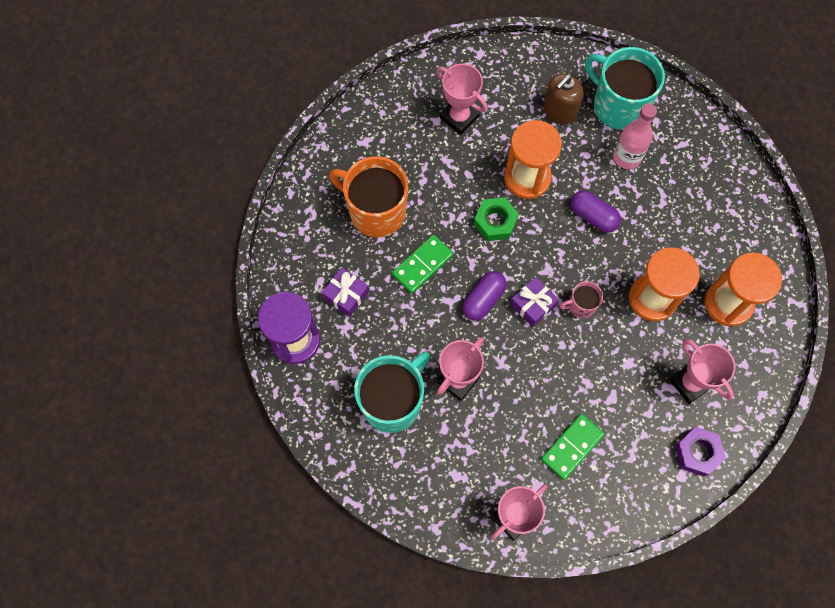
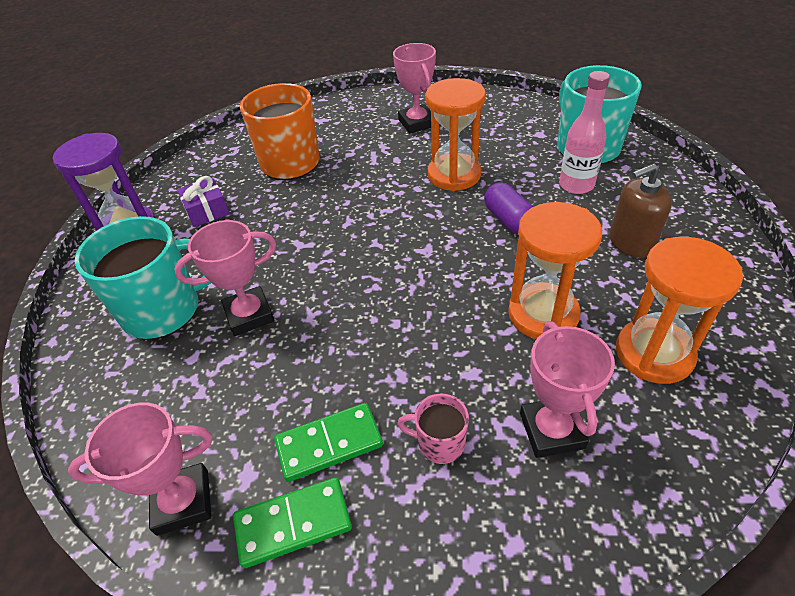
camera: 30 degrees right, 25 degrees down
green domino [392,235,454,293] -> green domino moved to [233,477,352,568]
purple capsule [462,271,507,320] -> none
green nut [474,197,519,241] -> none
purple gift [510,277,559,327] -> none
brown soap dispenser [543,73,584,124] -> brown soap dispenser moved to [610,163,672,258]
pink mug [559,281,603,318] -> pink mug moved to [397,394,469,464]
purple nut [675,427,726,477] -> none

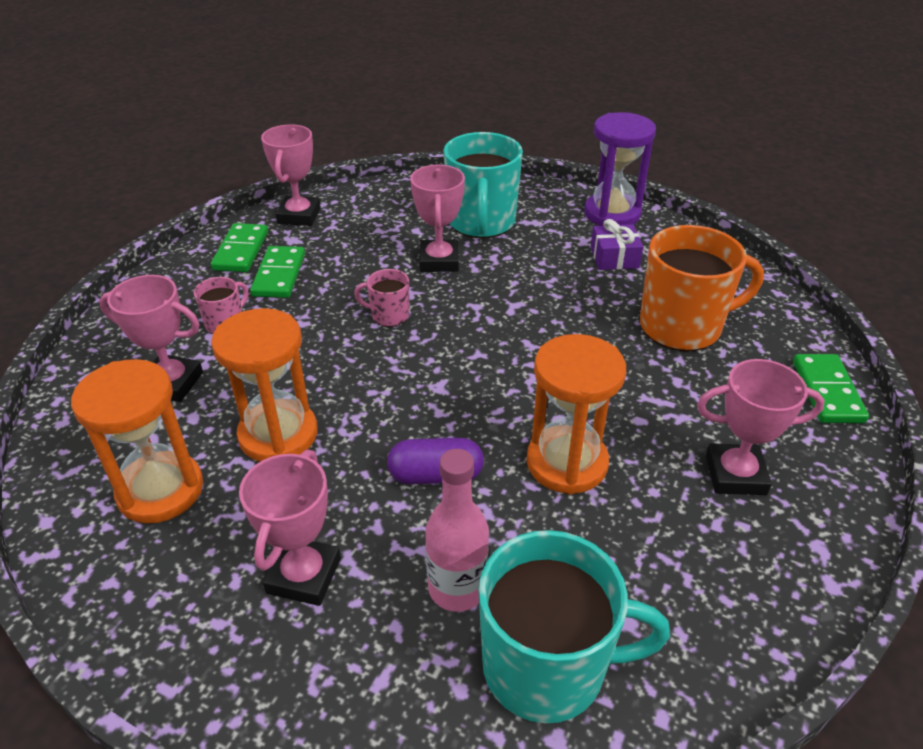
camera: 110 degrees right, 5 degrees down
brown soap dispenser [610,163,672,258] -> pink trophy [239,450,341,606]
none -> pink mug [354,269,409,327]
none -> green domino [793,354,869,423]

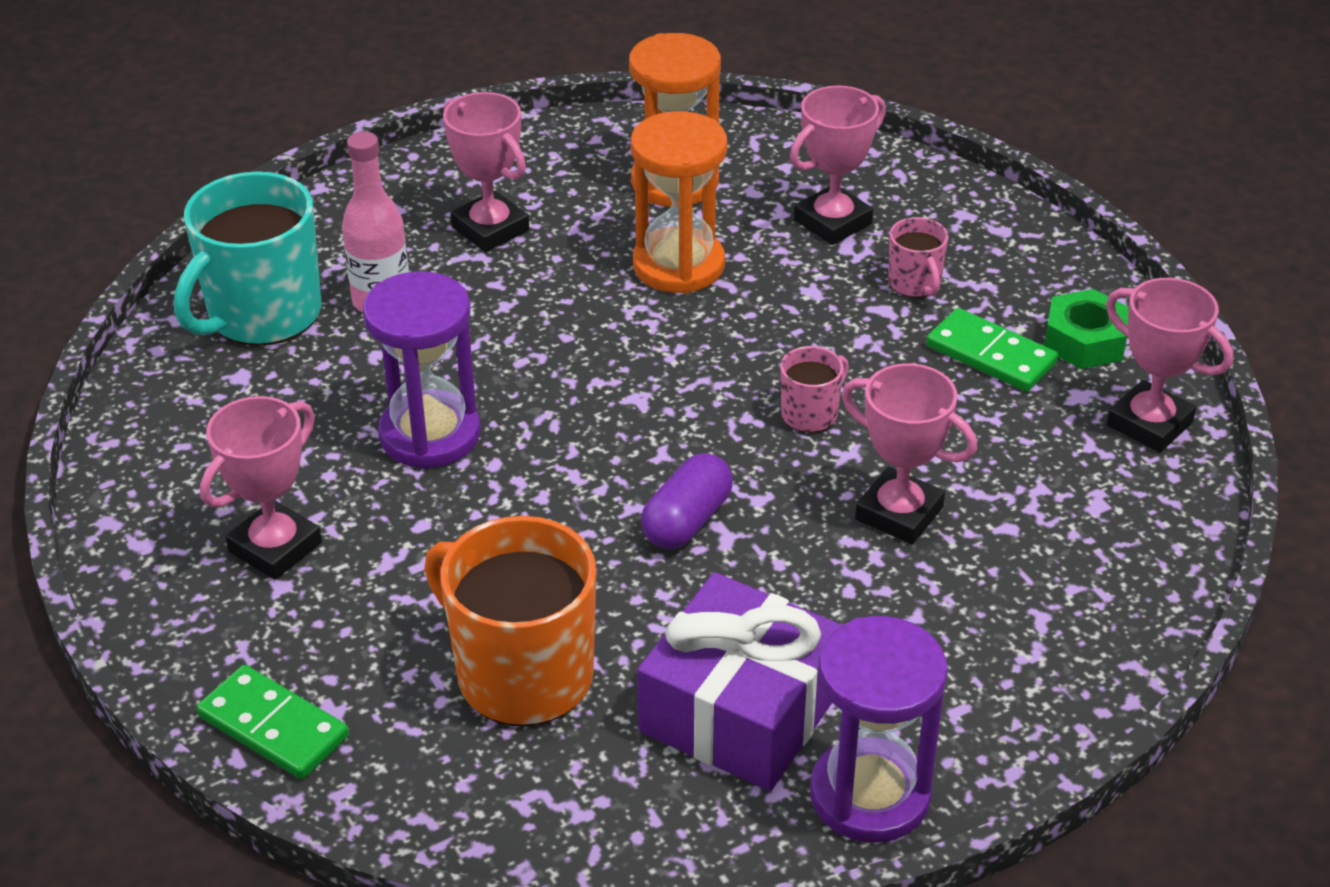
camera: 125 degrees right, 0 degrees up
green domino [211,223,268,272] -> green nut [1044,289,1129,369]
purple capsule [387,438,484,484] -> purple capsule moved to [641,453,733,549]
turquoise mug [443,132,523,238] -> none
orange hourglass [527,334,626,494] -> purple hourglass [363,271,481,469]
purple gift [591,219,643,270] -> purple gift [637,572,842,791], size x1.94
orange mug [640,225,764,351] -> orange mug turned 105 degrees clockwise [424,516,596,726]

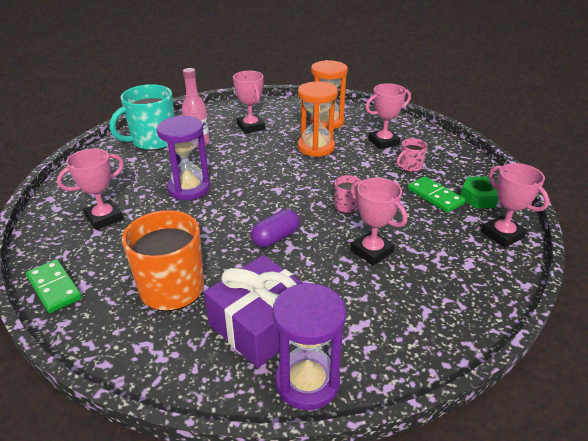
camera: 15 degrees right, 5 degrees down
pink mug [888,217,949,298] -> pink mug turned 60 degrees clockwise [397,138,427,172]

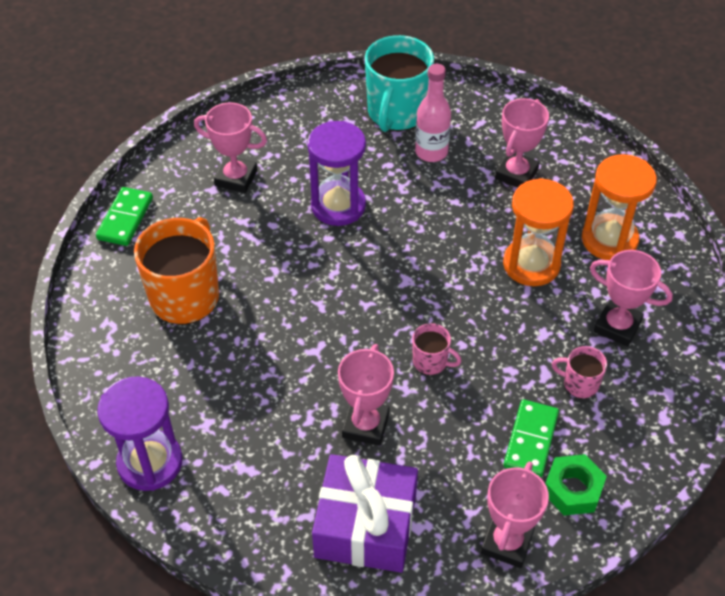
camera: 55 degrees right, 15 degrees up
turquoise mug [109,84,175,151] -> turquoise mug turned 90 degrees counterclockwise [365,35,434,132]
purple gift [204,255,303,368] -> purple gift moved to [312,454,418,573]
purple capsule [251,209,299,247] -> none

